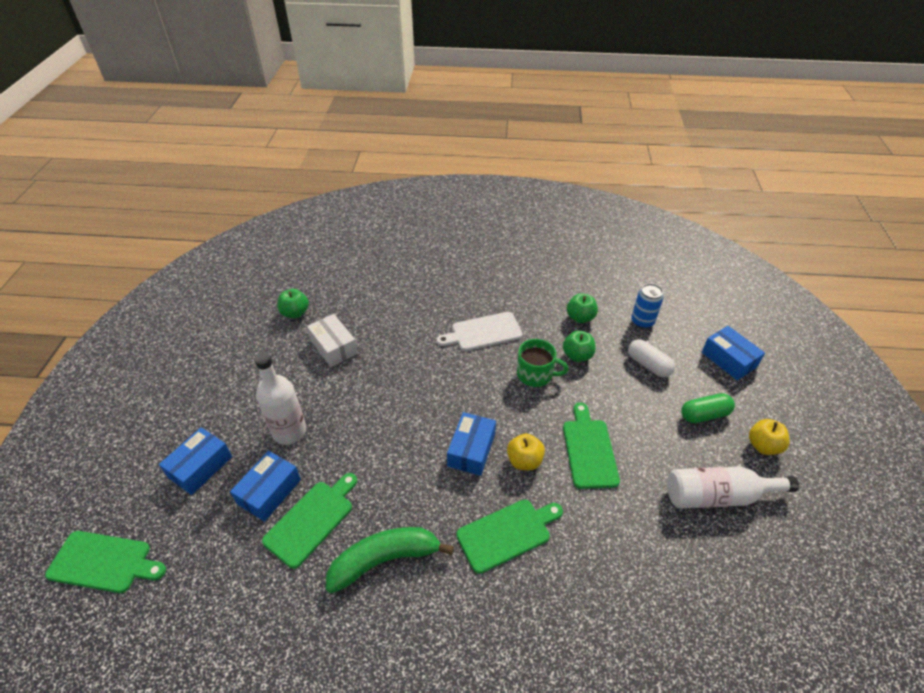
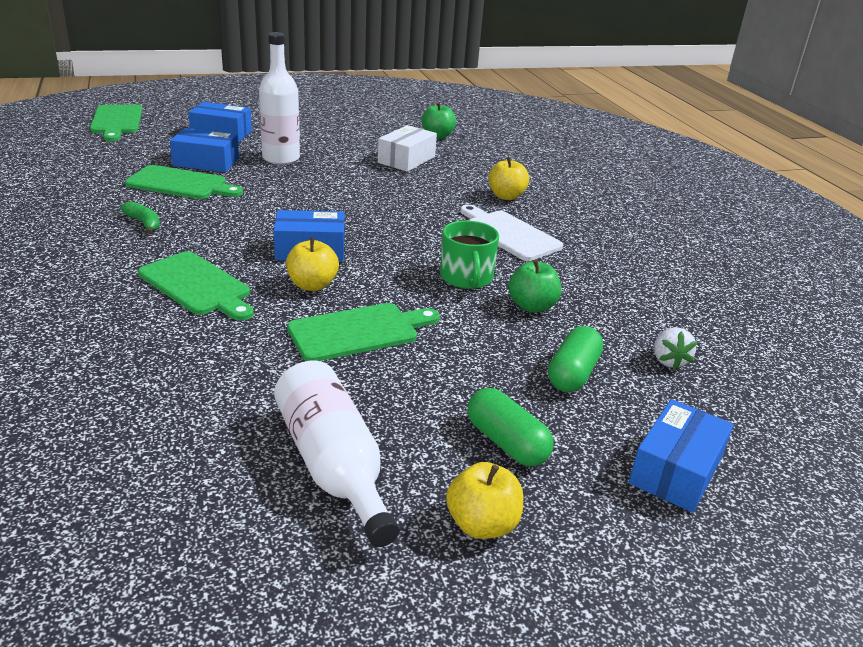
camera: 65 degrees right, 15 degrees down
green banana [326,527,454,594] -> green banana [120,201,160,234], size x0.48
green apple [567,293,598,323] -> none
white capsule [628,339,675,377] -> green capsule [548,326,603,392]
blue can [631,283,663,329] -> white strawberry [654,327,697,370]
none -> yellow apple [488,157,529,200]

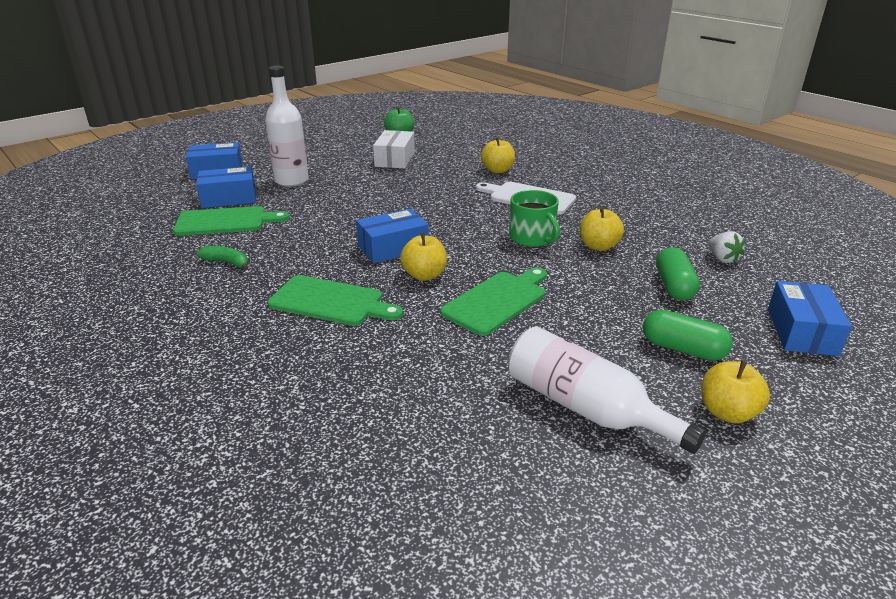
camera: 20 degrees left, 0 degrees up
green cutting board [90,105,142,141] -> none
green apple [508,259,561,313] -> yellow apple [580,207,624,251]

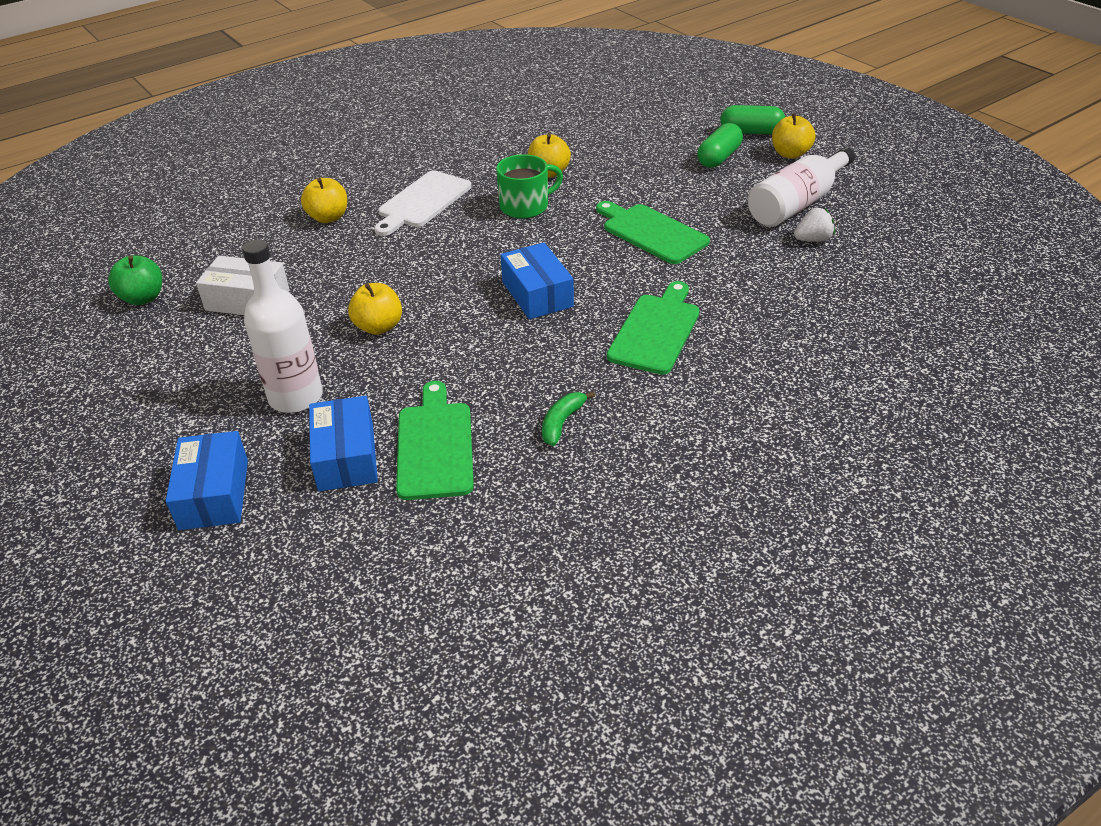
camera: 85 degrees left, 10 degrees up
yellow apple [400,233,447,281] -> yellow apple moved to [348,283,402,335]
green capsule [656,247,700,301] -> green capsule moved to [720,105,785,134]
white strawberry [708,231,745,263] -> white strawberry moved to [794,208,835,242]
blue box [768,281,852,356] -> none

